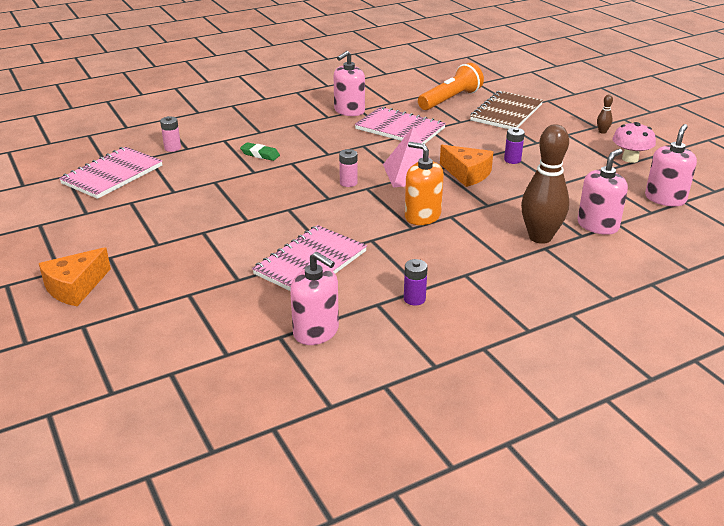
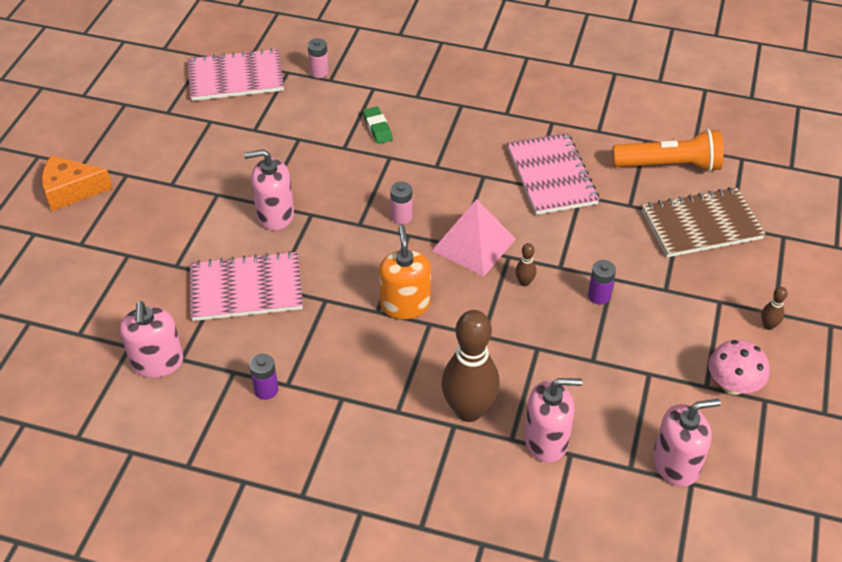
camera: 45 degrees right, 15 degrees up
pink soap dispenser [334,51,365,116] -> pink soap dispenser moved to [244,149,294,230]
orange cheese [440,145,493,187] -> brown bowling pin [515,243,536,286]

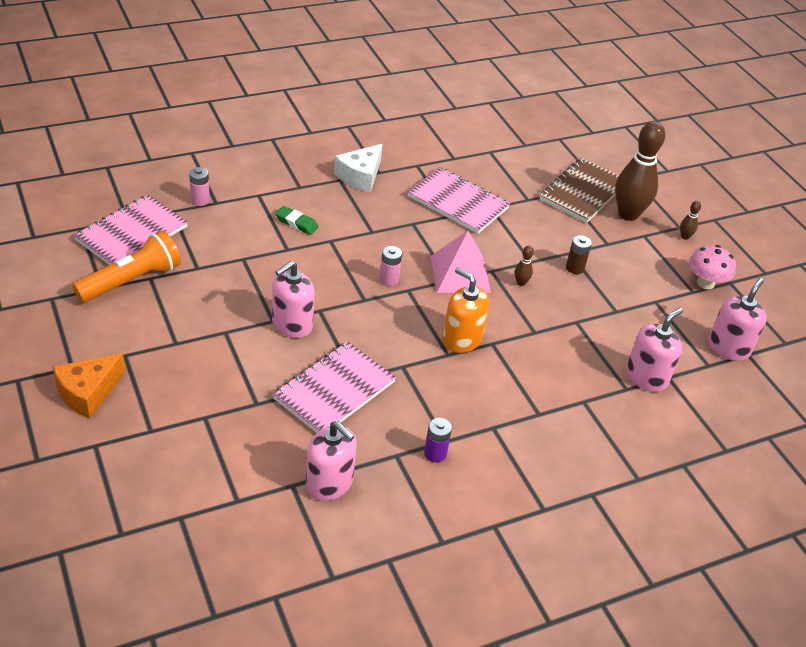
camera: 45 degrees left, 5 degrees down
brown bowling pin [441,310,500,422] -> brown bowling pin moved to [615,121,666,221]
purple battery [588,260,616,304] -> brown battery [566,235,592,274]
orange flashlight [612,129,723,172] -> orange flashlight moved to [72,231,181,302]
none -> white cheese [334,144,382,192]

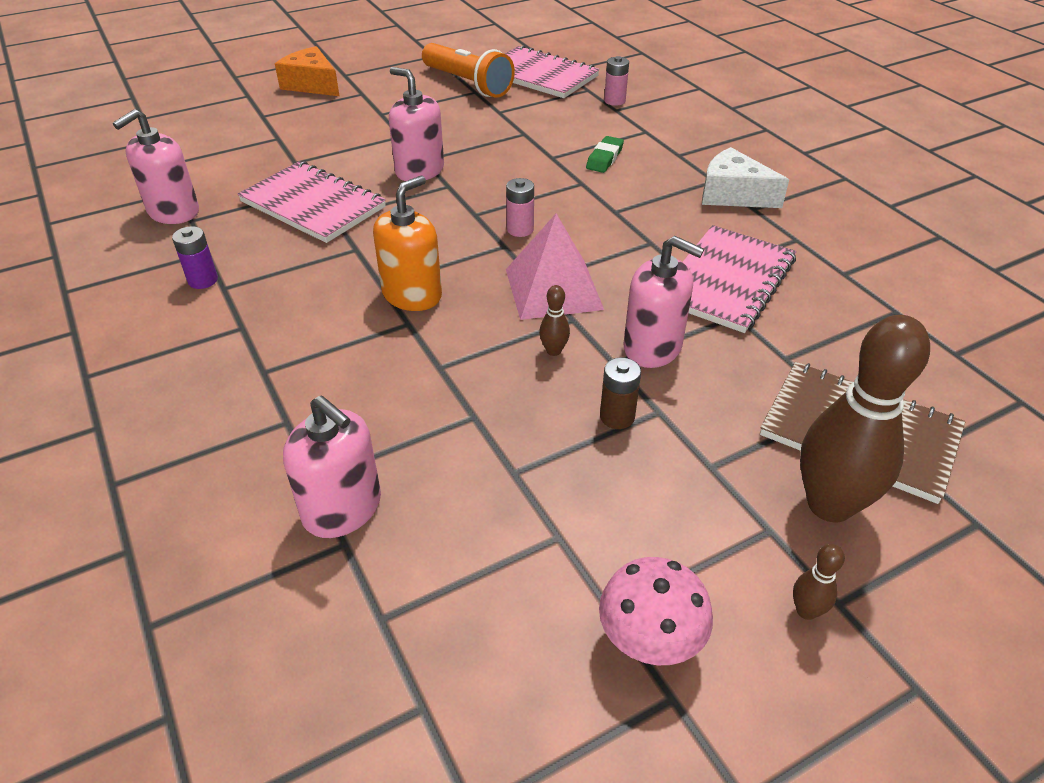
camera: 90 degrees right, 0 degrees up
pink soap dispenser [708,278,767,361] -> pink soap dispenser moved to [623,236,704,368]

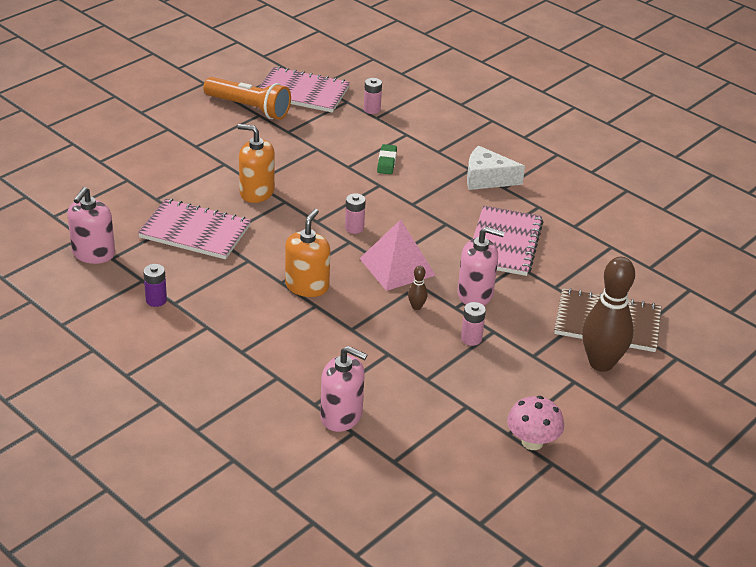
camera: 20 degrees left, 5 degrees down
orange cheese [275,46,339,96] -> none
pink soap dispenser [389,67,444,181] -> orange soap dispenser [237,124,275,203]
brown battery [600,357,641,429] -> pink battery [461,302,486,346]
brown bowling pin [793,544,845,620] -> none

